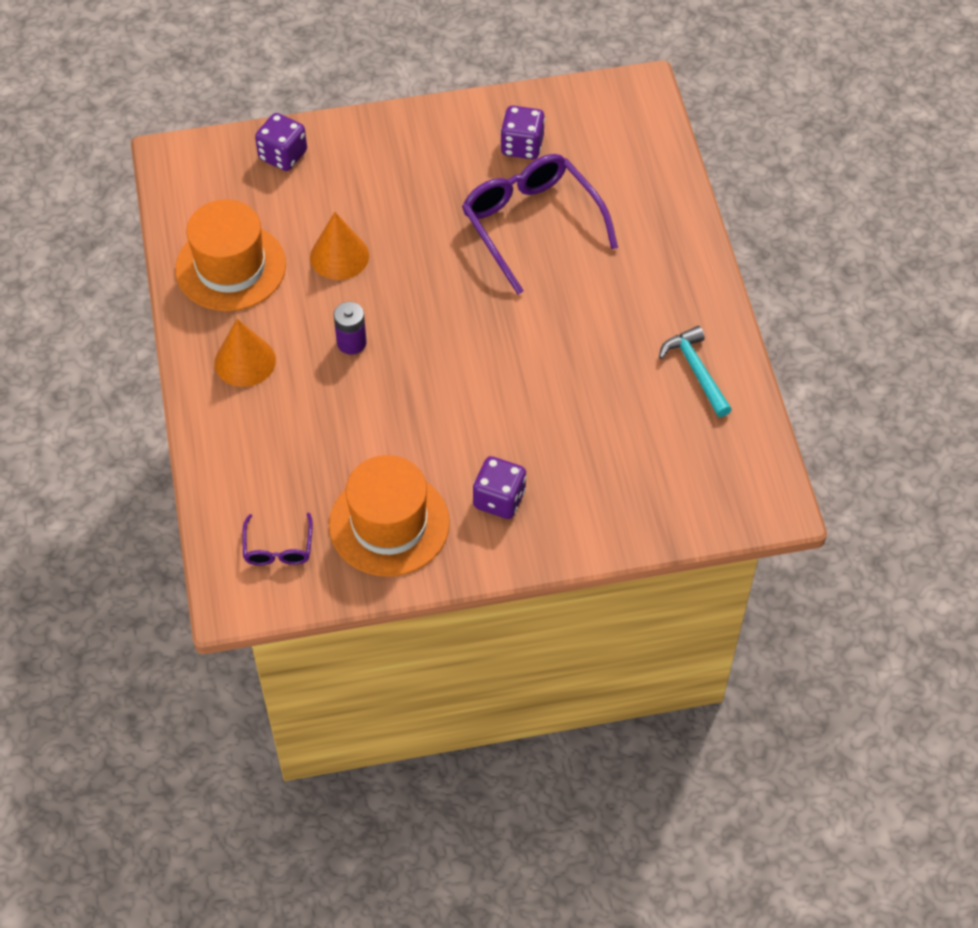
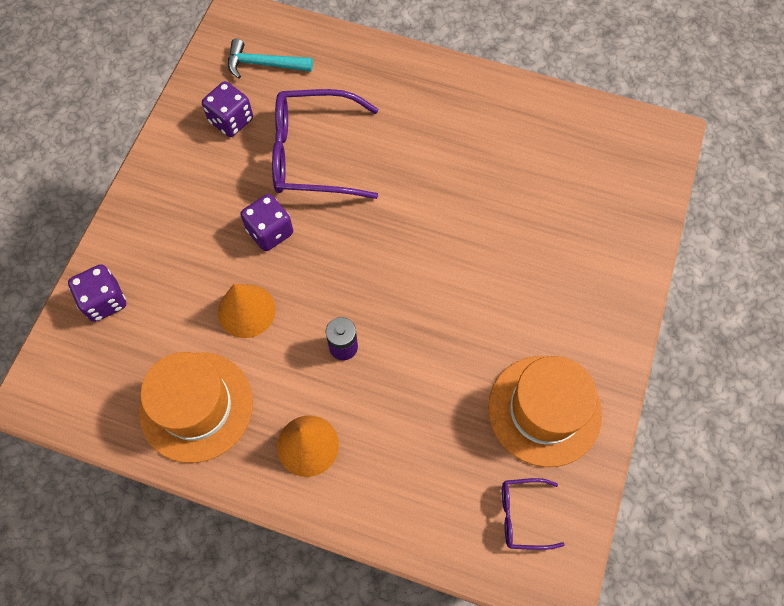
camera: 60 degrees left, 10 degrees up
purple glasses [242,513,313,566] -> purple glasses turned 150 degrees clockwise [502,478,564,550]
purple dice [473,456,526,519] -> purple dice moved to [240,194,293,251]
turquoise hammer [659,326,732,417] -> turquoise hammer moved to [228,39,313,79]

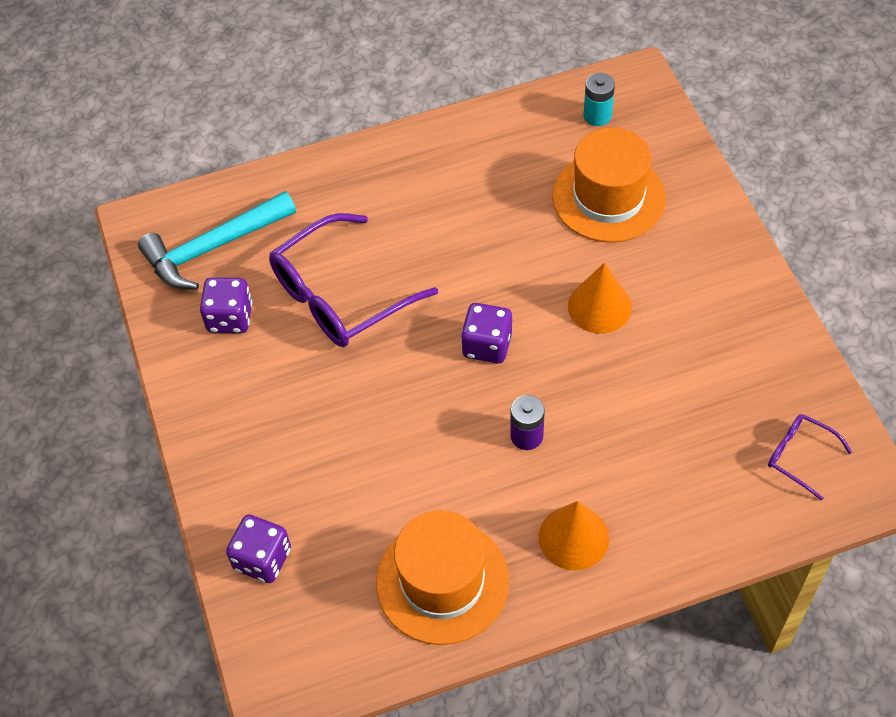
camera: 35 degrees left, 10 degrees down
orange cone [218,284,276,338] -> orange cone moved to [568,263,632,334]
turquoise hammer [228,39,313,79] -> turquoise hammer [138,191,296,290], size x1.51
purple dice [240,194,293,251] -> purple dice moved to [461,303,512,364]
orange hat [488,356,602,467] -> orange hat moved to [552,127,666,243]
purple glasses [502,478,564,550] -> purple glasses turned 75 degrees clockwise [768,414,852,501]
none -> turquoise battery [583,73,615,126]

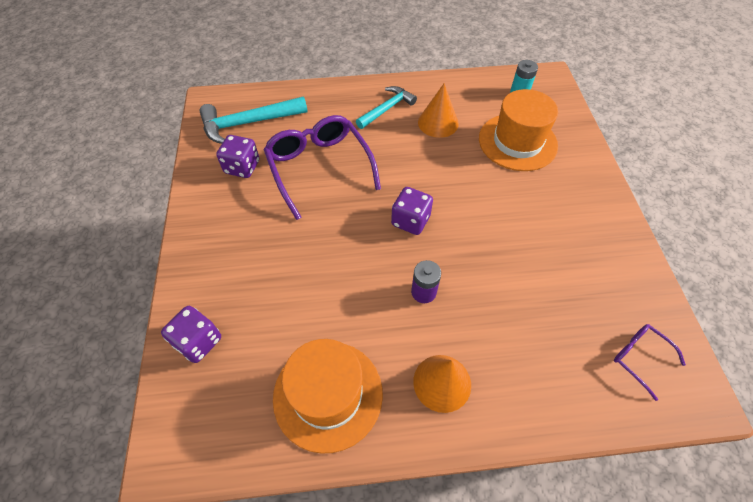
camera: 10 degrees right, 0 degrees up
purple glasses [269,213,438,347] -> purple glasses turned 90 degrees clockwise [264,115,381,220]
orange cone [568,263,632,334] -> orange cone moved to [418,83,459,138]
none -> turquoise hammer [356,86,417,129]

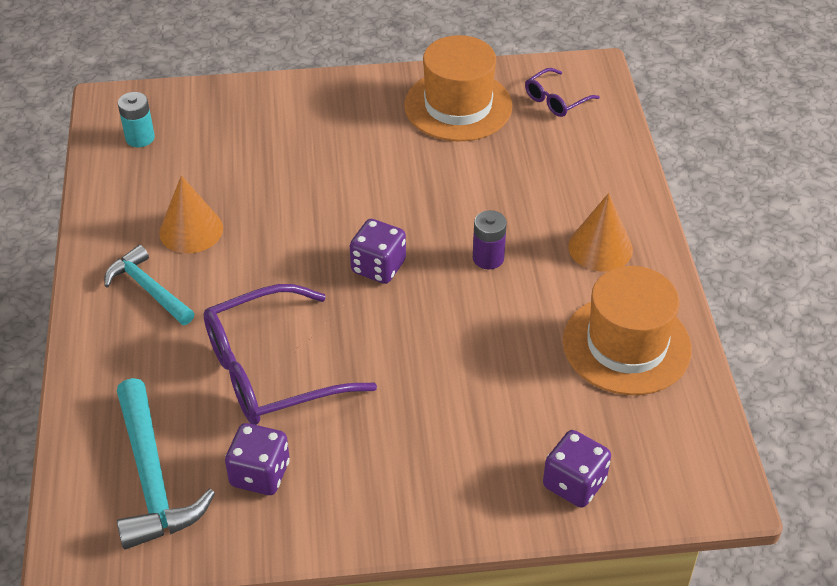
camera: 90 degrees left, 10 degrees down
orange hat [479,89,558,171] -> orange hat moved to [404,35,513,141]

